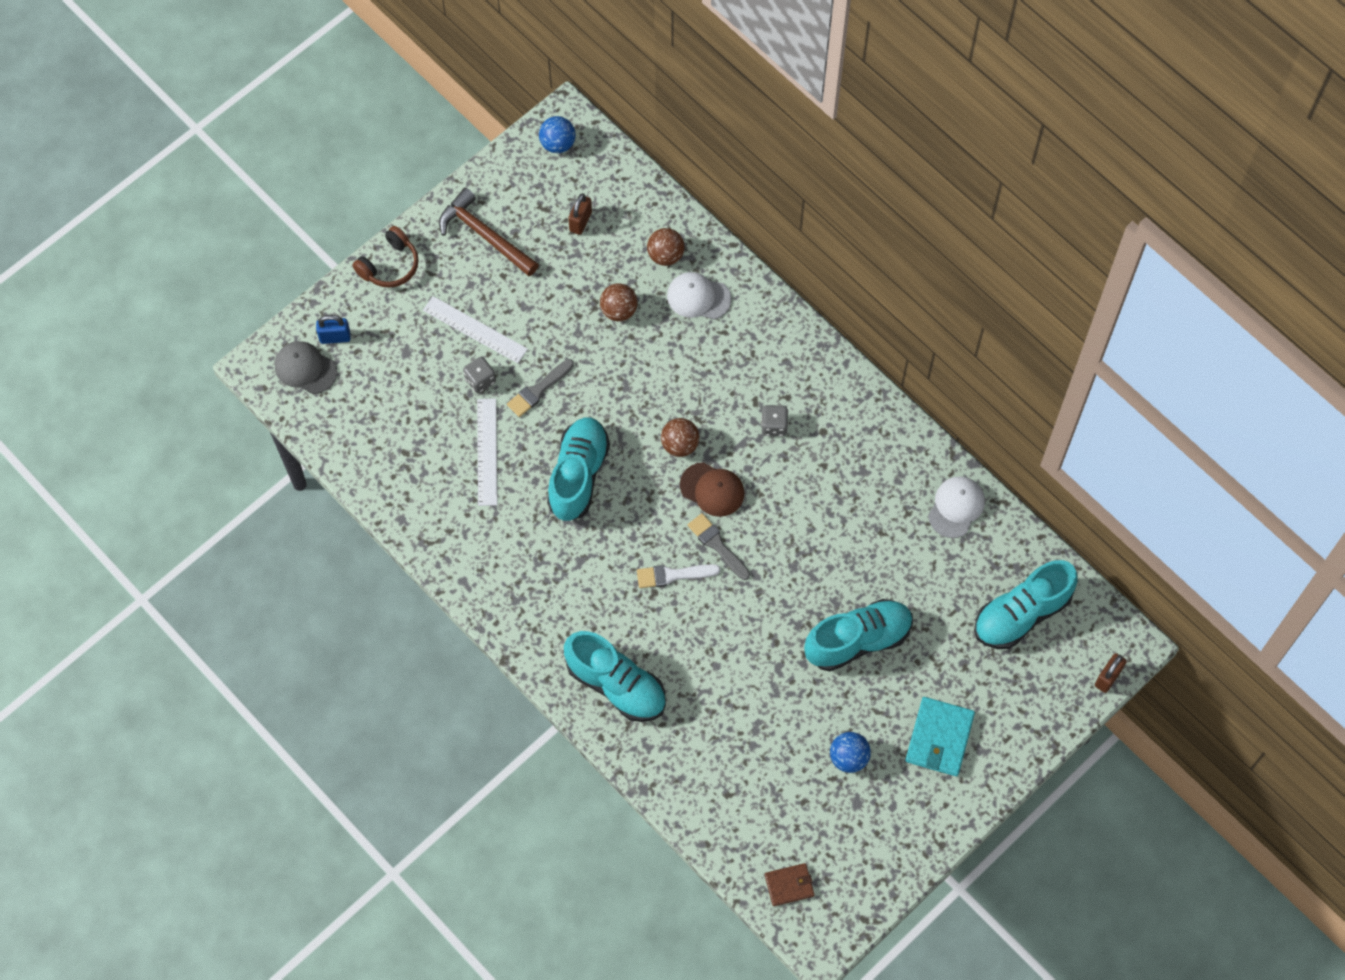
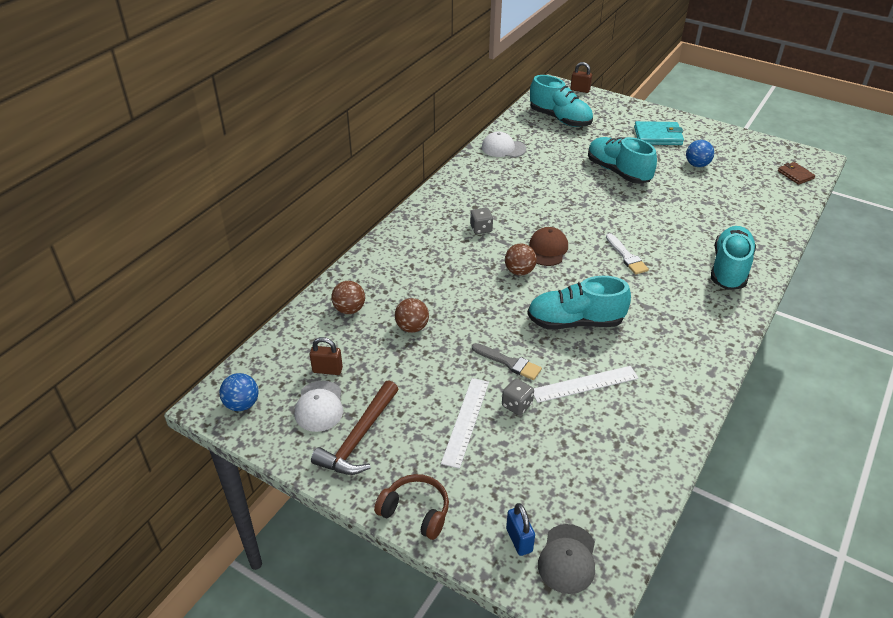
camera: 105 degrees left, 25 degrees down
white cap [667,272,731,319] -> white cap moved to [295,380,343,432]
grey brush [688,513,750,580] -> none

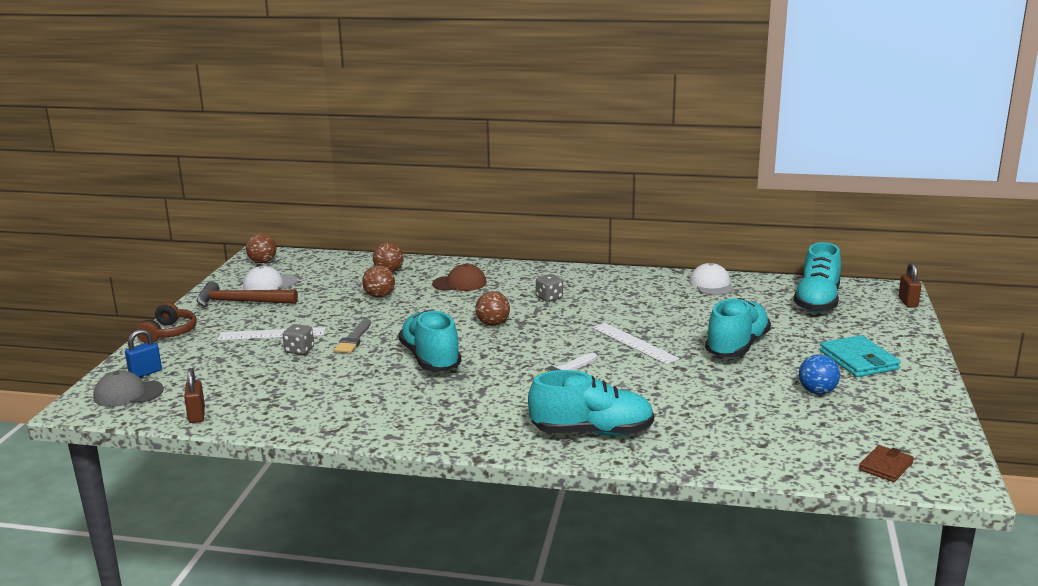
camera: 70 degrees right, 20 degrees down
blue ball [219,373,259,411] -> brown ball [246,234,276,263]
brown padlock [310,337,343,375] -> brown padlock moved to [184,368,205,423]
brown cap [529,227,568,266] -> brown cap moved to [432,264,487,291]
white ruler [534,366,639,403] -> white ruler moved to [592,323,679,364]

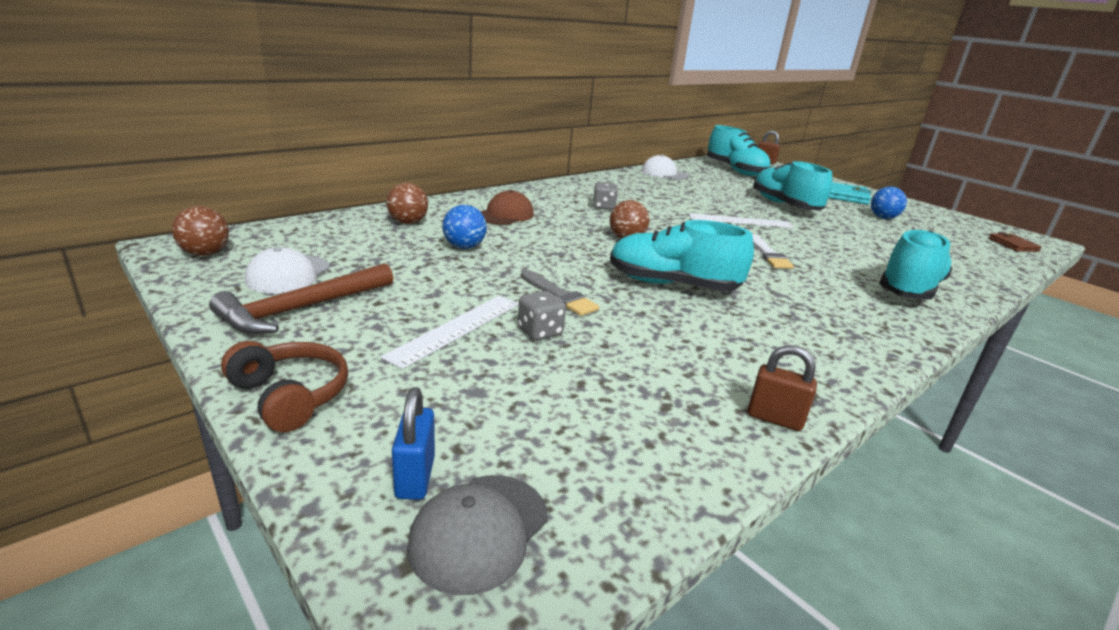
camera: 55 degrees left, 5 degrees up
brown padlock [184,368,205,423] -> brown padlock moved to [747,345,817,431]
brown ball [362,265,395,298] -> blue ball [443,205,487,249]

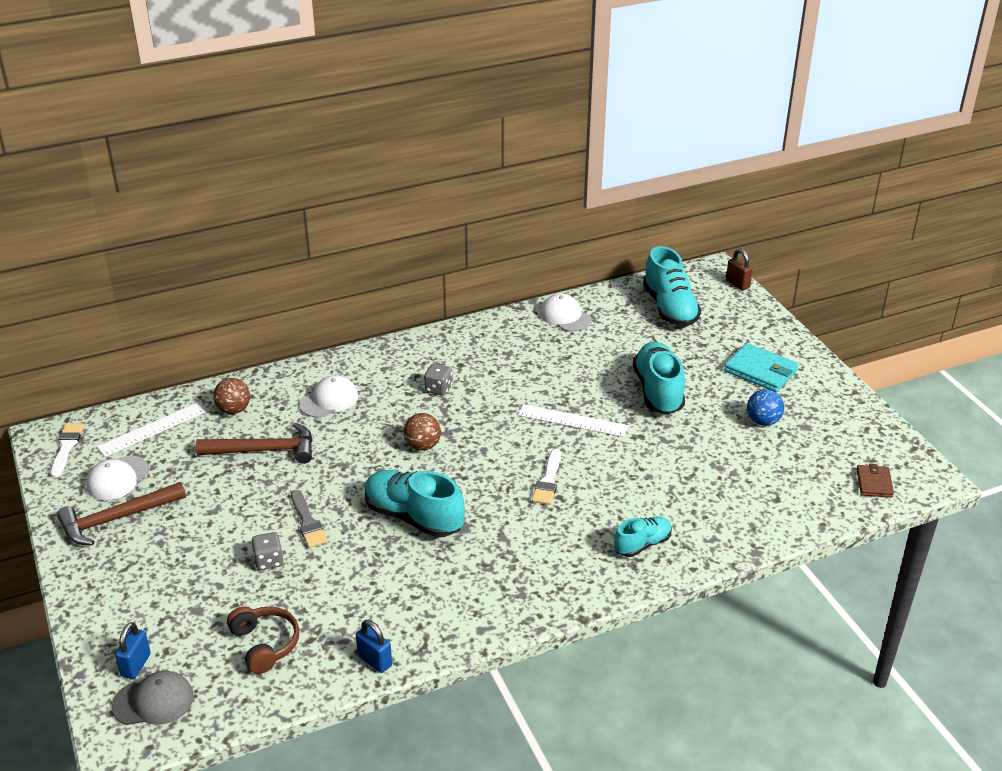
camera: 20 degrees right, 10 degrees up
brown ball [172,206,229,256] -> white brush [50,423,84,478]
brown headphones [221,341,348,432] -> brown headphones moved to [227,606,299,674]
white ruler [381,296,519,369] -> white ruler moved to [97,403,205,457]
grey cap [407,475,548,595] -> grey cap turned 150 degrees counterclockwise [112,671,194,725]
blue ball [443,205,487,249] -> brown hammer [196,423,313,464]
brown cap [481,190,534,225] -> white cap [299,375,358,418]
brown padlock [747,345,817,431] -> blue padlock [356,620,392,673]
turquoise shoe [879,230,953,300] -> turquoise shoe [614,517,672,557], size x0.58

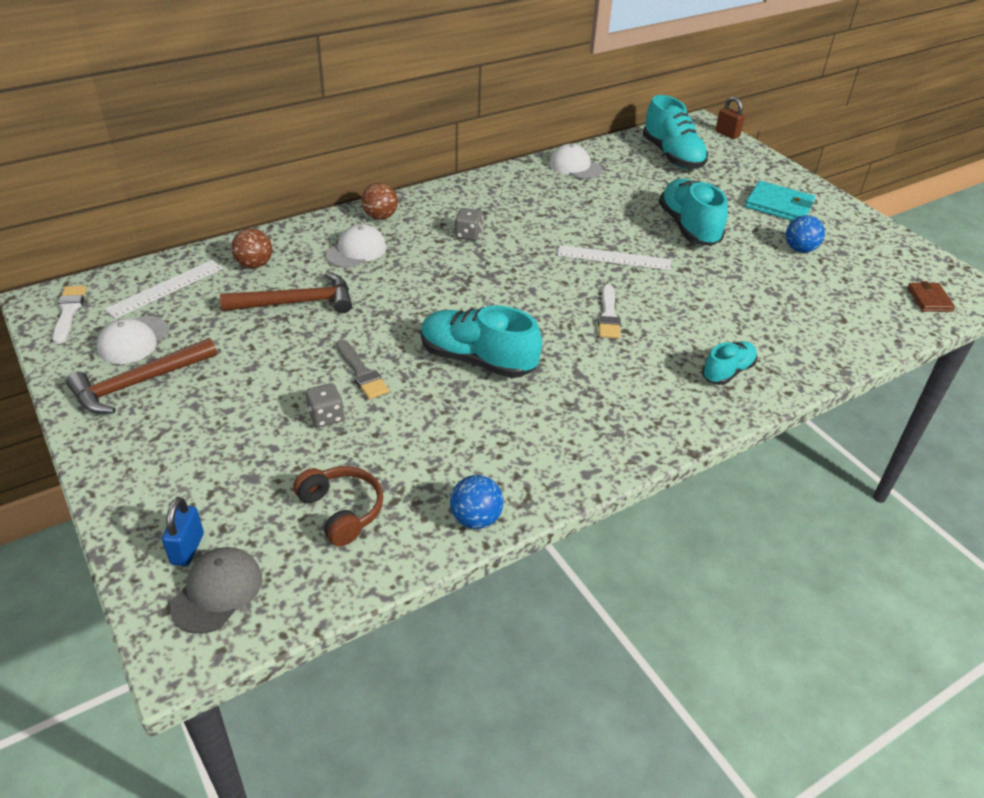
camera: 10 degrees left, 5 degrees up
grey cap [112,671,194,725] -> grey cap turned 45 degrees counterclockwise [169,547,262,634]
blue padlock [356,620,392,673] -> blue ball [450,475,504,529]
brown ball [403,413,441,451] -> brown ball moved to [361,183,398,220]

